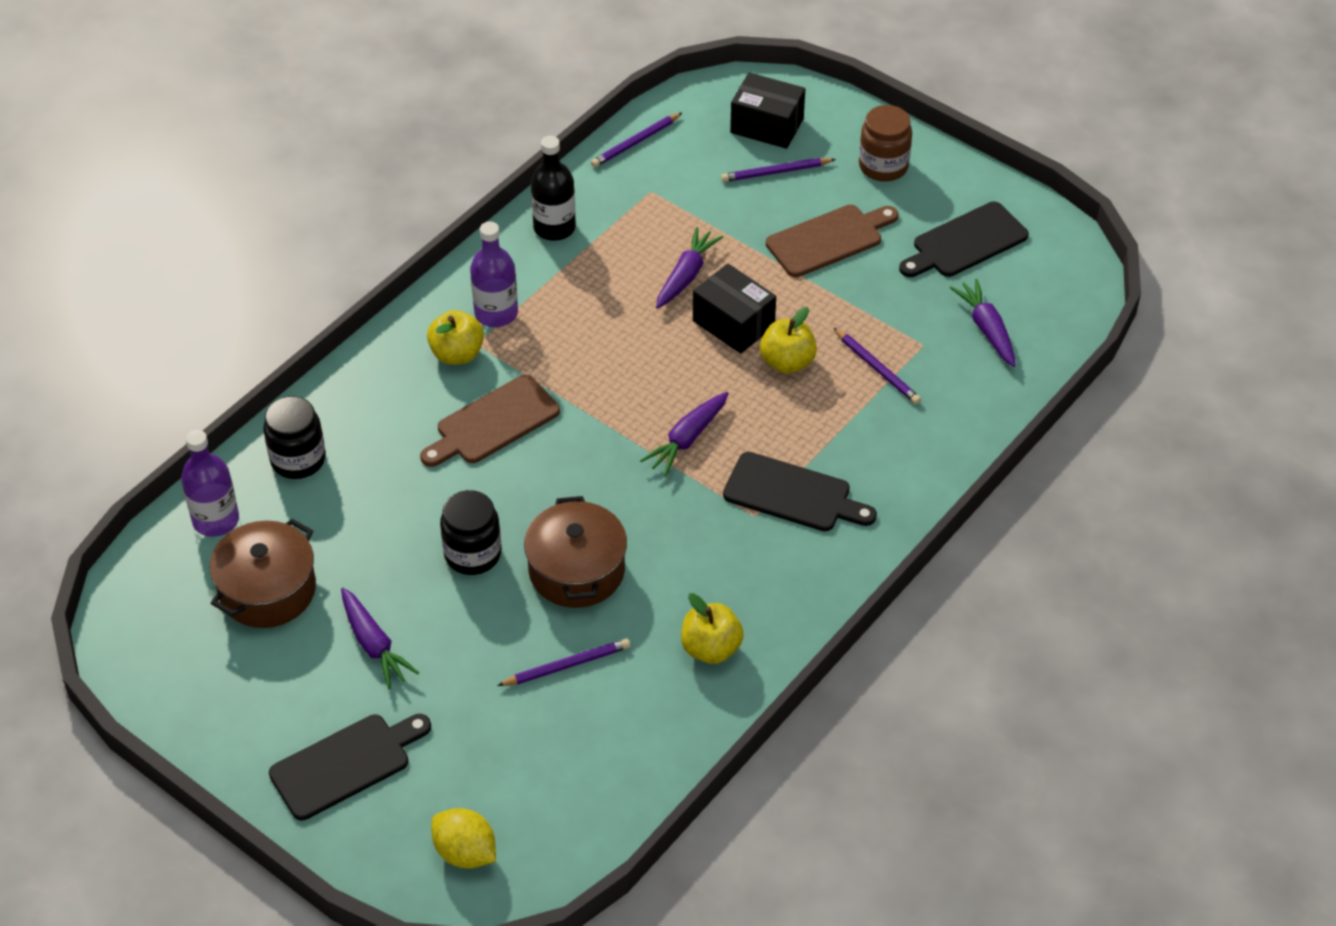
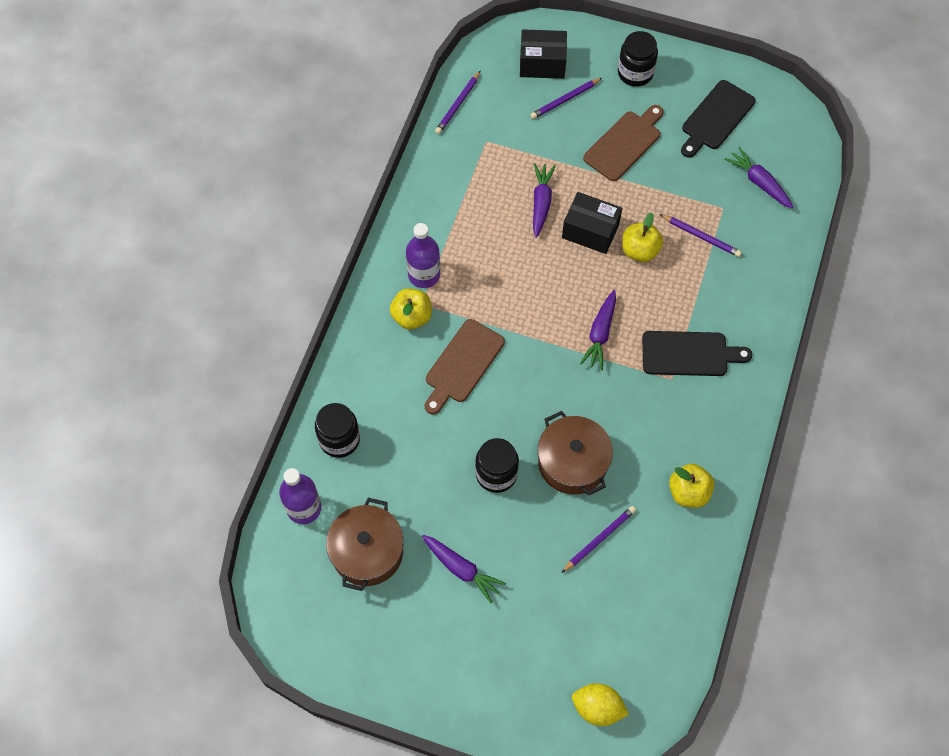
camera: 20 degrees left, 15 degrees up
black cutting board [269,714,431,820] -> none
black bottle [531,136,576,241] -> none
brown jar [859,105,912,182] -> black jar [618,31,658,87]

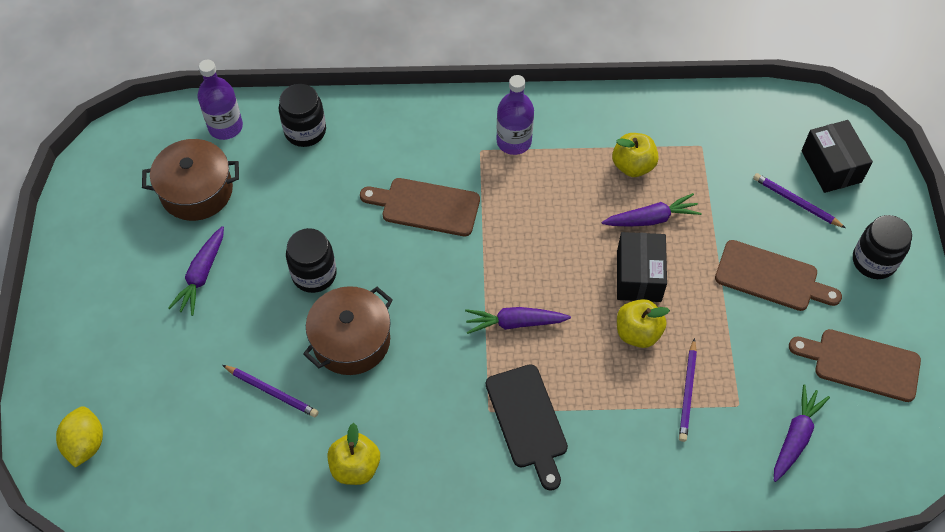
camera: 70 degrees right, 5 degrees down
yellow apple [390,288,432,329] -> yellow apple moved to [612,133,659,177]
purple pencil [435,71,480,134] -> none
black cutting board [681,80,755,158] -> brown cutting board [789,329,921,402]

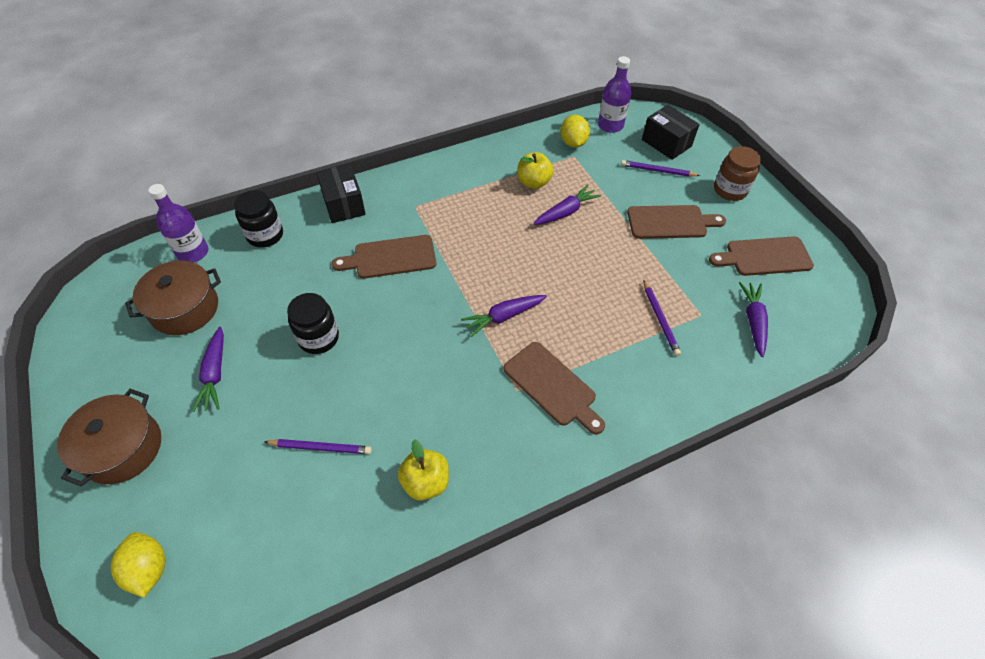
camera: 25 degrees left, 5 degrees down
brown pot [303,286,393,375] -> brown pot moved to [57,389,161,486]
black cutting board [486,364,568,491] -> brown cutting board [504,342,605,434]
purple bottle [497,75,534,155] -> purple bottle moved to [598,56,631,133]
black box [617,232,667,302] -> black box moved to [316,164,366,223]
yellow apple [617,299,670,348] -> none
black jar [853,215,912,279] -> brown jar [714,146,761,201]
none -> yellow lemon [560,115,590,148]

